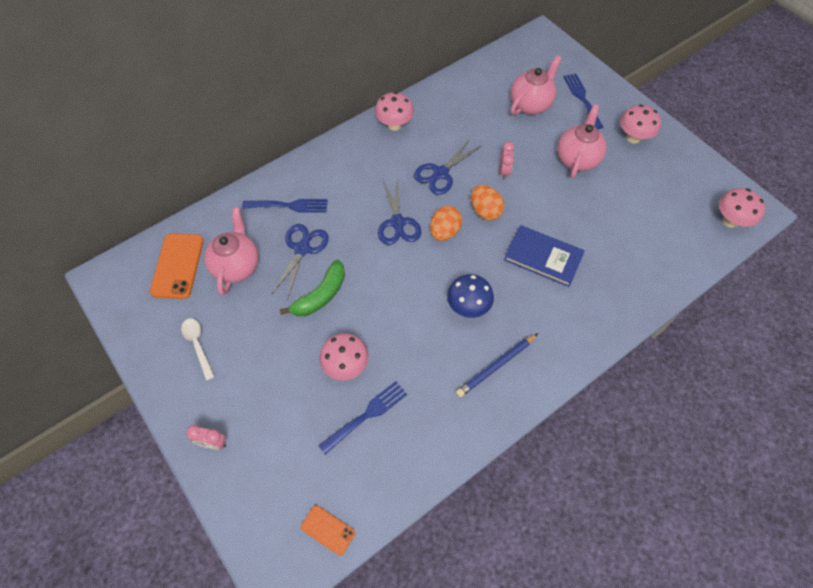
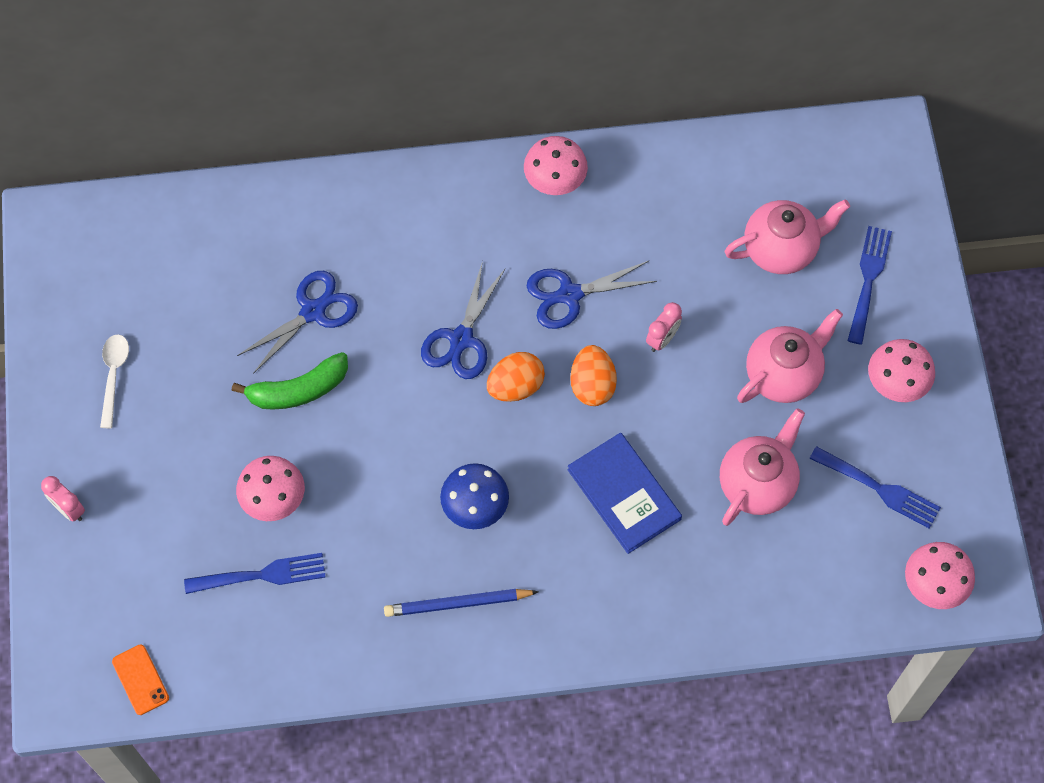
camera: 30 degrees right, 5 degrees up
orange phone [150,233,204,299] -> none
pink teapot [204,207,259,295] -> pink teapot moved to [720,409,805,526]
blue fork [242,199,328,213] -> blue fork moved to [809,446,941,529]

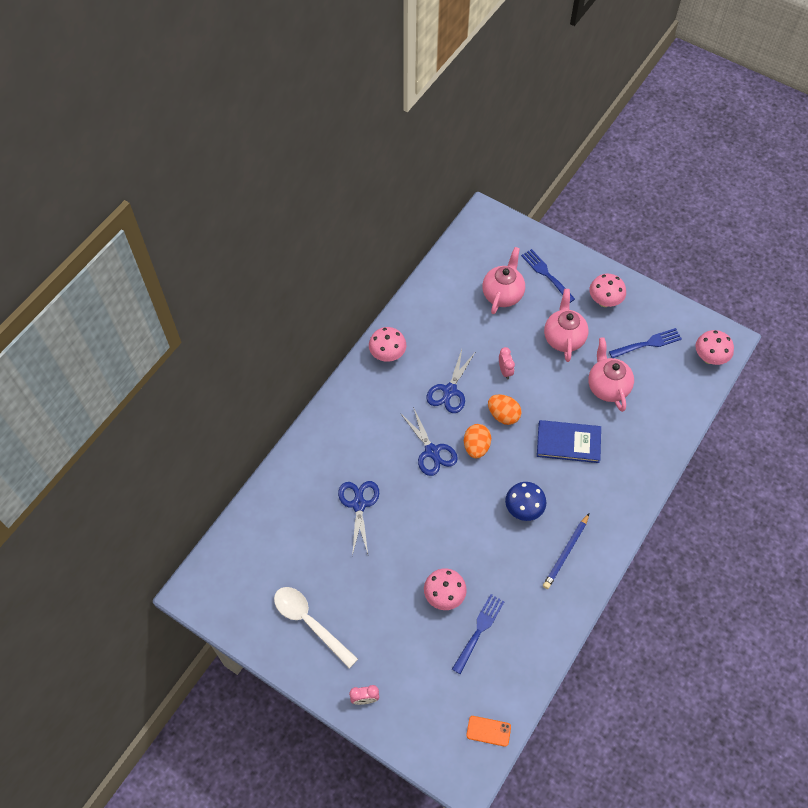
camera: 50 degrees left, 5 degrees down
white spoon [100,334,129,428] -> white spoon [274,587,358,668], size x1.66
green banana [232,352,348,409] -> none

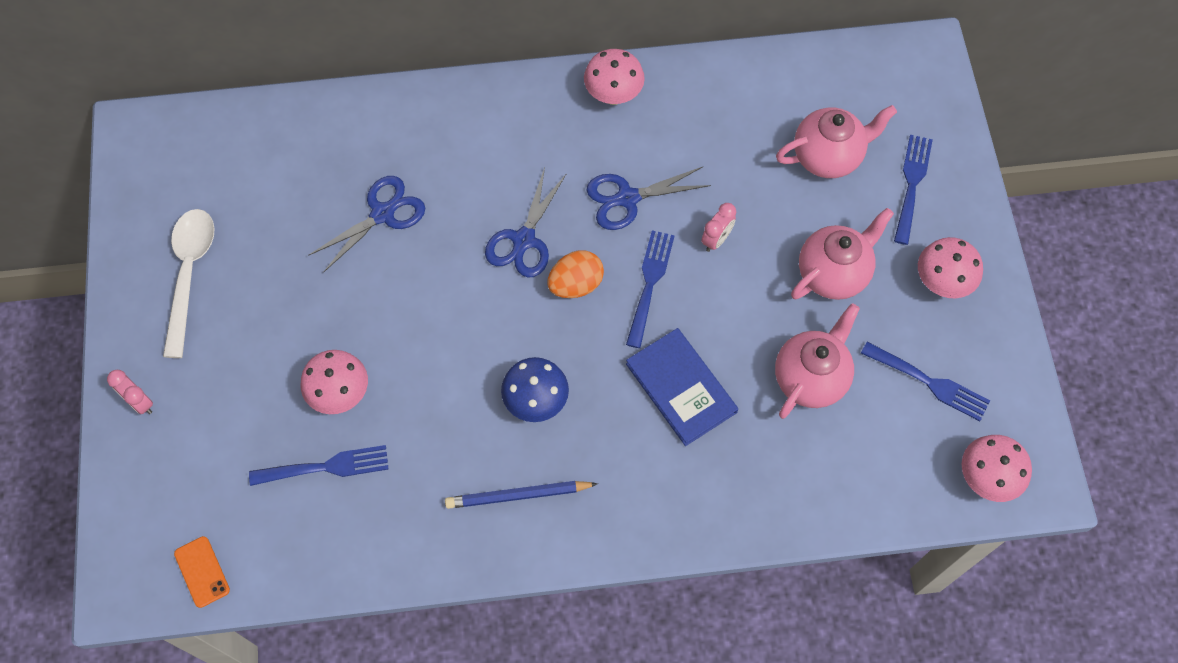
camera: 50 degrees right, 5 degrees up
orange egg [488,394,522,425] -> blue fork [626,230,675,348]

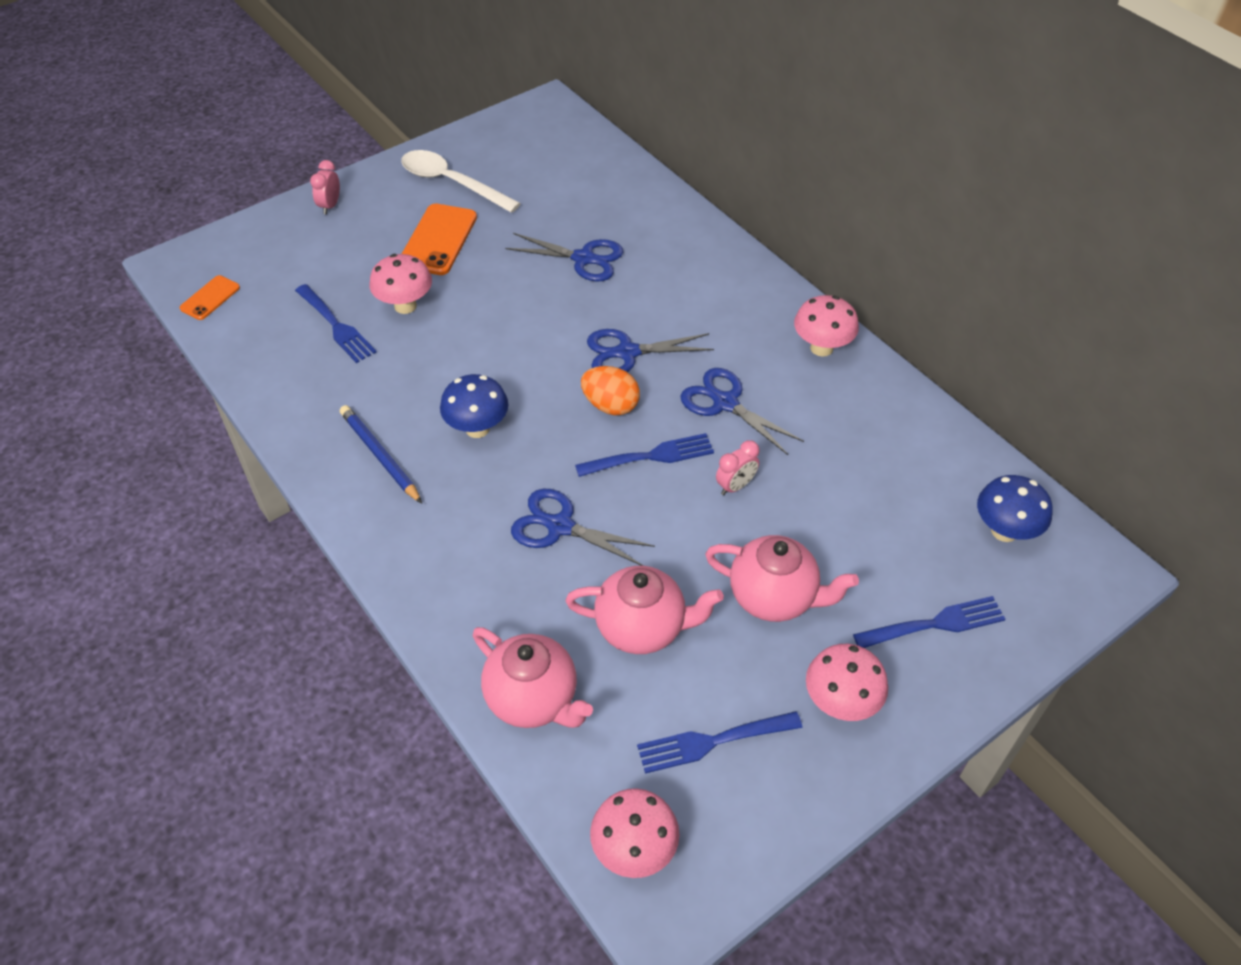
camera: 60 degrees right, 15 degrees down
white spoon [163,209,214,358] -> white spoon turned 120 degrees counterclockwise [401,150,521,213]
blue book [626,328,738,446] -> blue scissors [511,489,655,566]
pink clock [701,203,736,252] -> pink clock turned 45 degrees counterclockwise [716,440,760,495]
pink teapot [776,105,897,178] -> pink teapot moved to [473,627,593,728]
blue fork [861,342,990,421] -> blue fork turned 75 degrees clockwise [637,711,802,774]
none -> orange phone [402,204,477,275]
none -> blue mushroom [977,475,1053,542]

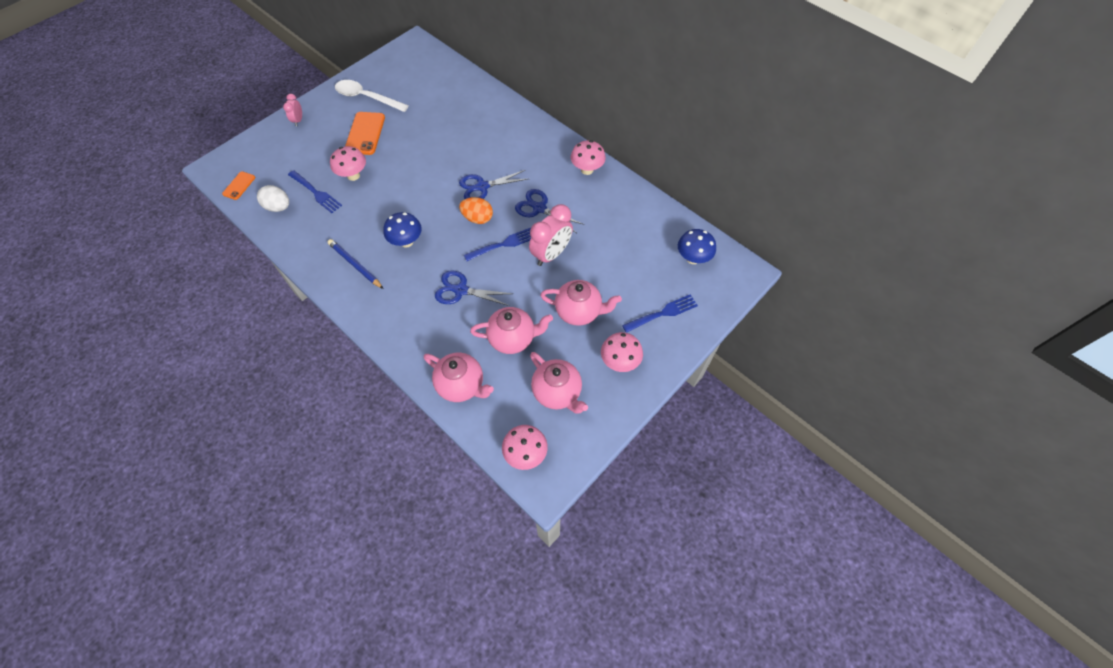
camera: 10 degrees left, 10 degrees up
blue scissors [505,233,623,281] -> none
blue fork [637,711,802,774] -> pink teapot [530,352,588,413]
pink clock [716,440,760,495] -> pink clock [529,204,573,266], size x1.94
none -> white egg [257,185,289,212]

